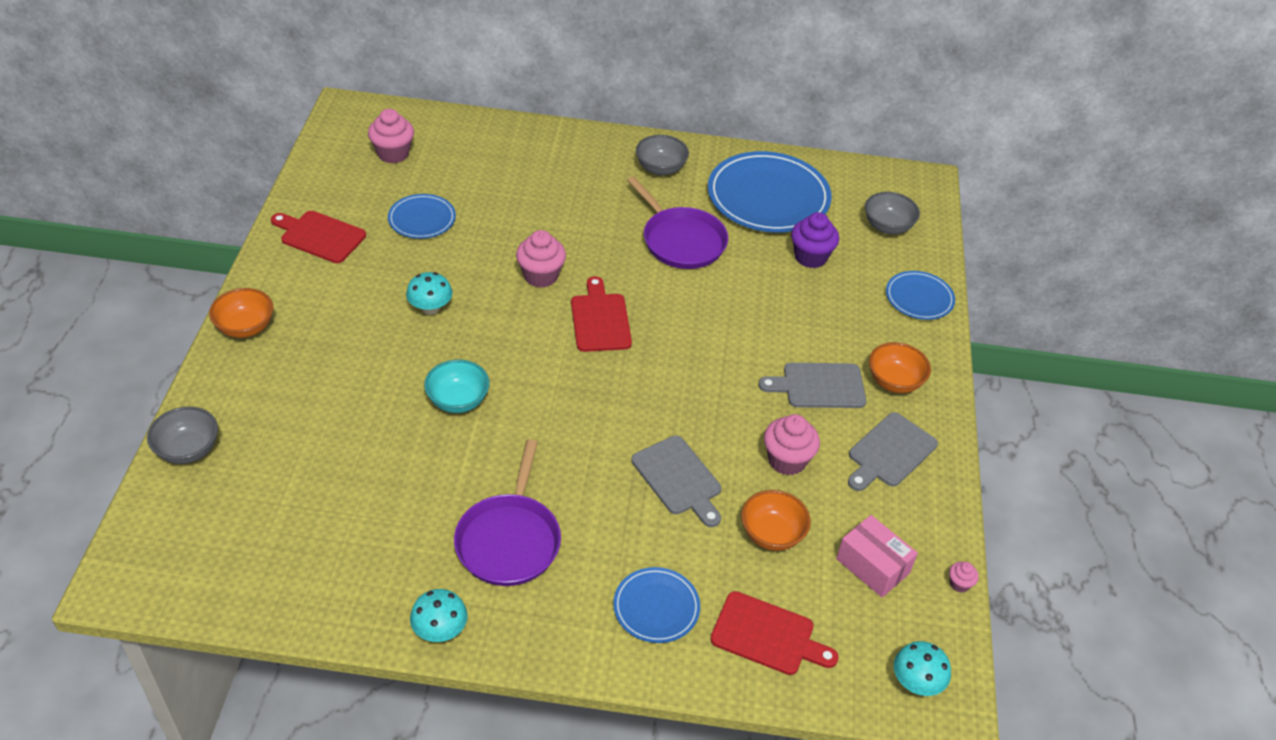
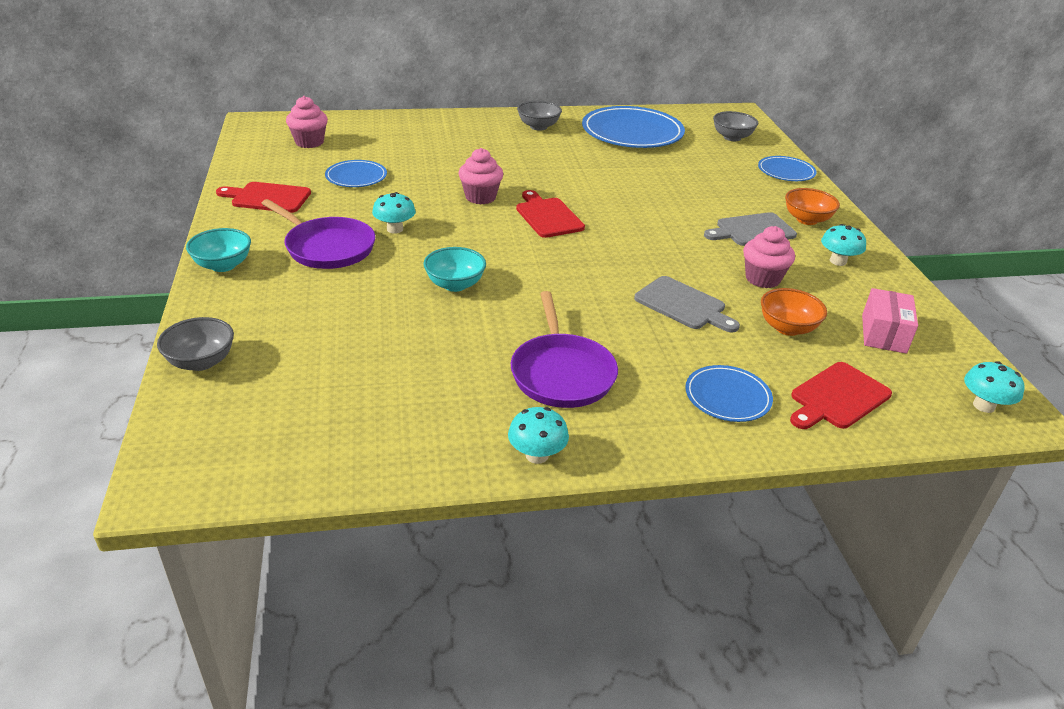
camera: 15 degrees left, 10 degrees down
orange bowl [209,288,273,338] -> turquoise bowl [186,228,251,272]
purple pan [627,177,728,269] -> purple pan moved to [261,199,375,269]
red cutting board [710,591,839,675] -> red cutting board turned 135 degrees clockwise [790,362,892,429]
purple cupcake [791,212,839,268] -> none
pink box [836,515,918,598] -> pink box turned 75 degrees clockwise [862,288,918,354]
grey cutting board [848,412,938,491] -> turquoise mushroom [821,224,866,266]
pink cupcake [949,562,979,592] -> none

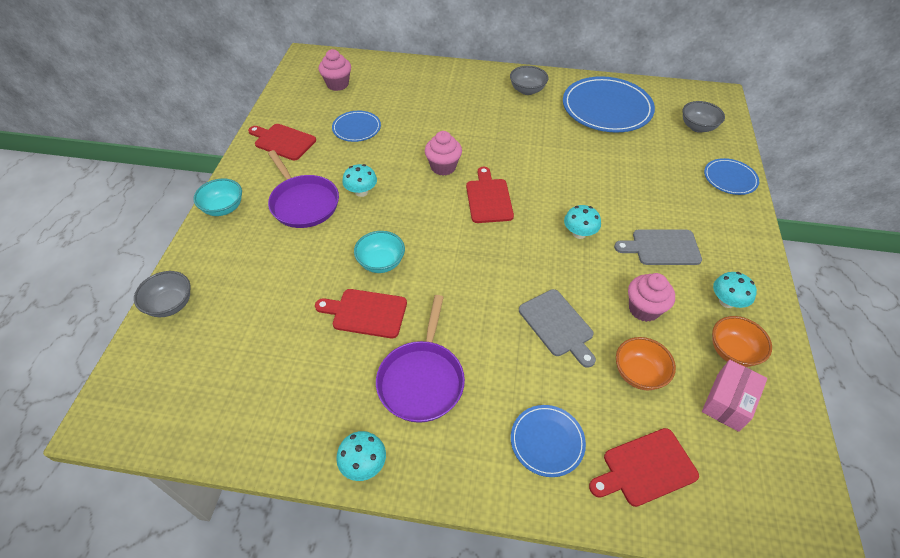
camera: 20 degrees right, 15 degrees up
orange bowl [785,188,840,225] -> orange bowl moved to [712,316,772,367]
turquoise mushroom [964,361,1025,413] -> turquoise mushroom moved to [564,205,601,239]
none -> red cutting board [315,289,407,338]

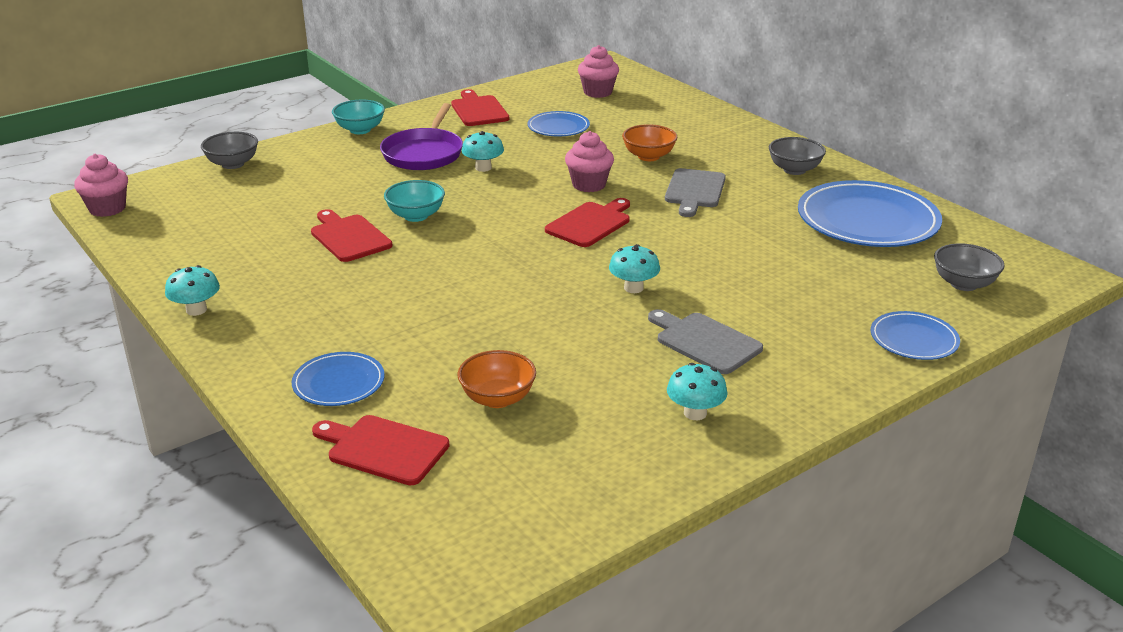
camera: 45 degrees right, 20 degrees down
purple pan [376,295,465,423] -> none
grey cutting board [519,289,596,368] -> grey cutting board moved to [665,168,726,217]
pink cupcake [628,273,675,322] -> pink cupcake moved to [74,154,128,217]
pink box [702,360,767,432] -> none
orange bowl [712,316,772,367] -> orange bowl moved to [622,124,677,161]

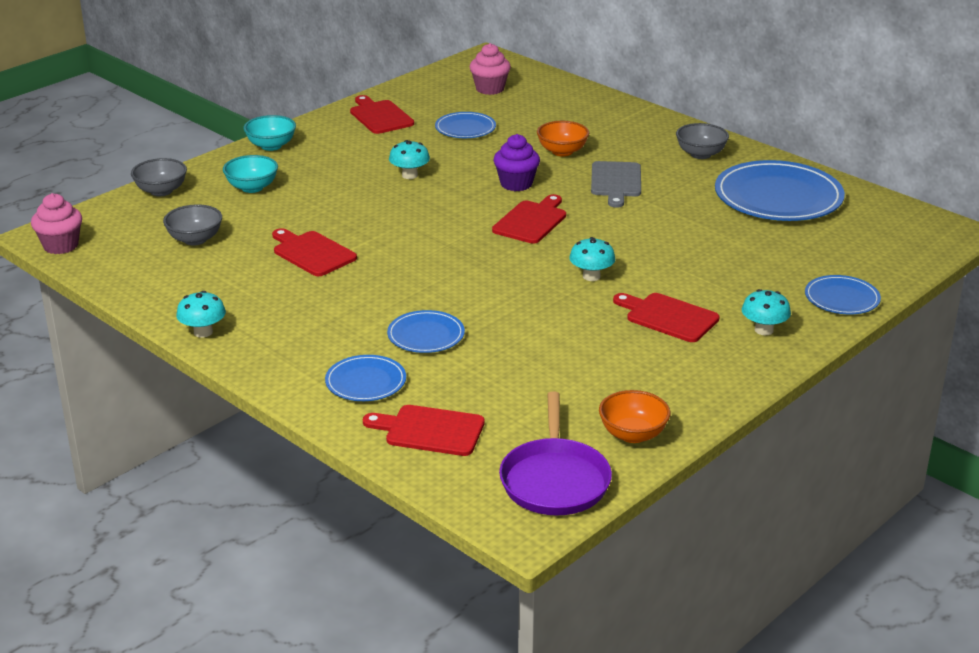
camera: 10 degrees left, 0 degrees up
purple pan [380,103,463,170] -> purple pan moved to [499,391,612,516]
turquoise bowl [384,180,445,222] -> turquoise bowl moved to [223,155,278,193]
orange bowl [457,350,536,408] -> orange bowl moved to [599,390,670,443]
pink cupcake [565,131,614,192] -> purple cupcake [494,134,540,191]
grey cutting board [648,309,763,374] -> red cutting board [613,293,720,342]
turquoise mushroom [667,363,728,420] -> turquoise mushroom moved to [742,289,791,335]
grey bowl [934,243,1005,291] -> grey bowl moved to [163,204,222,245]
none -> blue plate [387,310,465,353]

